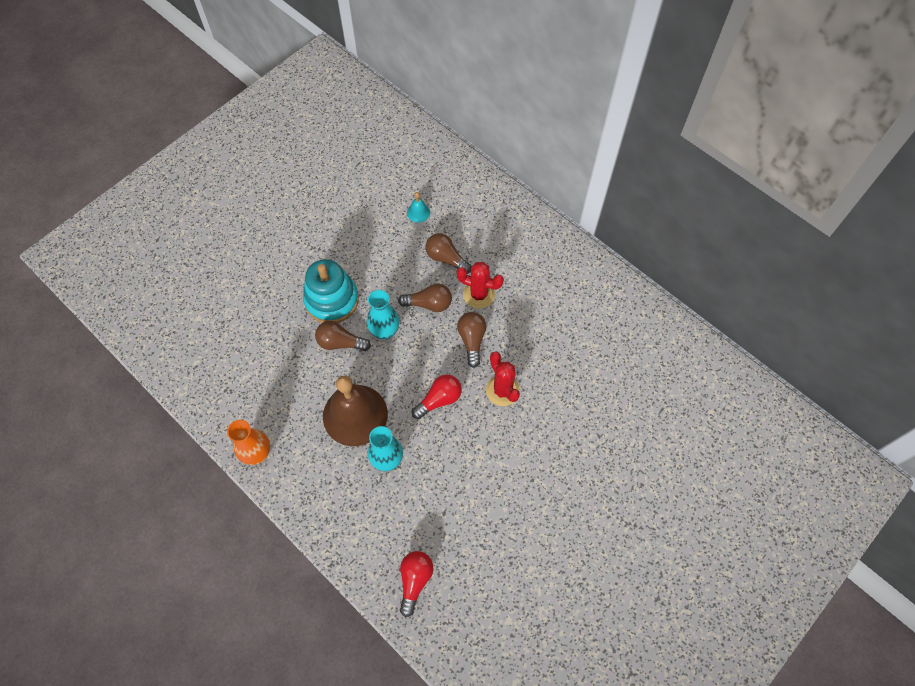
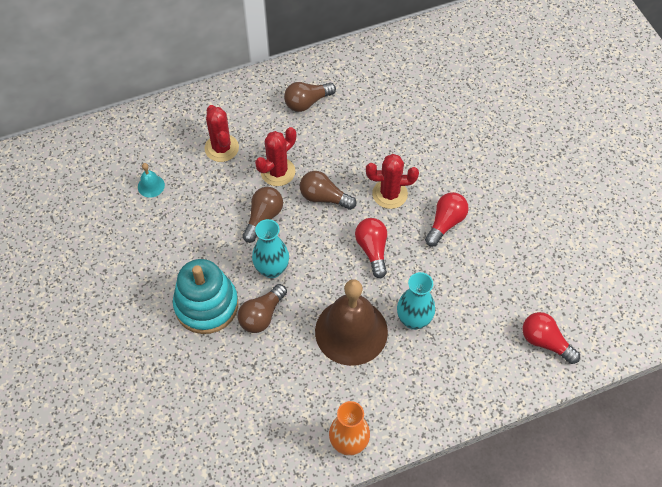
camera: 65 degrees left, 5 degrees down
brown light bulb [426,233,471,274] -> brown light bulb moved to [284,82,336,112]
none -> red cactus [205,105,239,162]
none -> red light bulb [425,192,469,247]

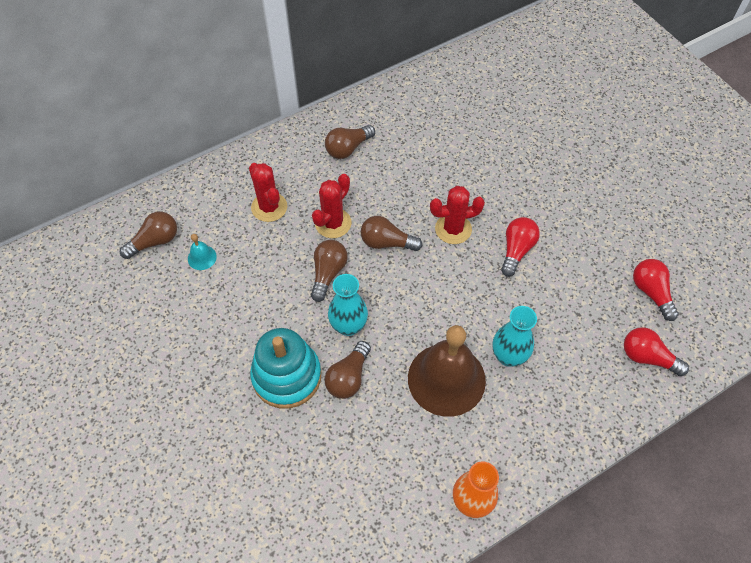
camera: 10 degrees left, 0 degrees up
red light bulb [355,218,387,278] -> red light bulb moved to [633,259,679,321]
none -> brown light bulb [120,211,177,259]

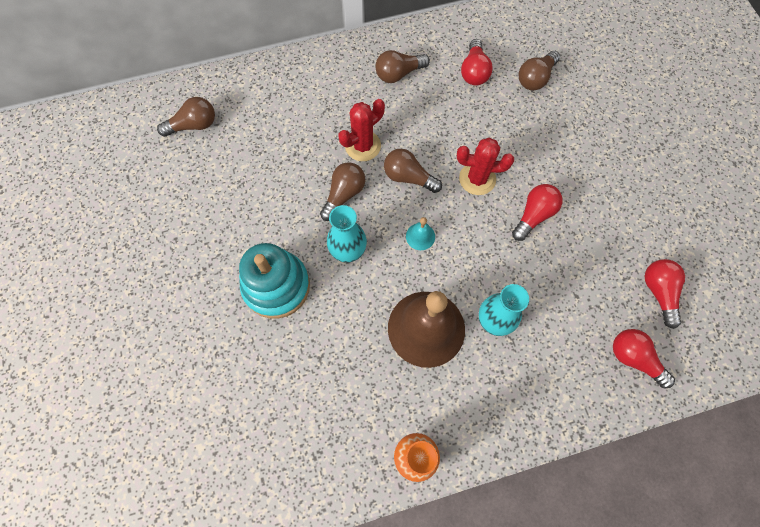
camera: 15 degrees right, 10 degrees up
turquoise bell [188,234,217,270] -> turquoise bell moved to [406,217,435,250]
red cactus [249,163,287,222] -> none
brown light bulb [324,341,371,399] -> brown light bulb moved to [519,51,560,91]
none -> red light bulb [461,39,492,86]

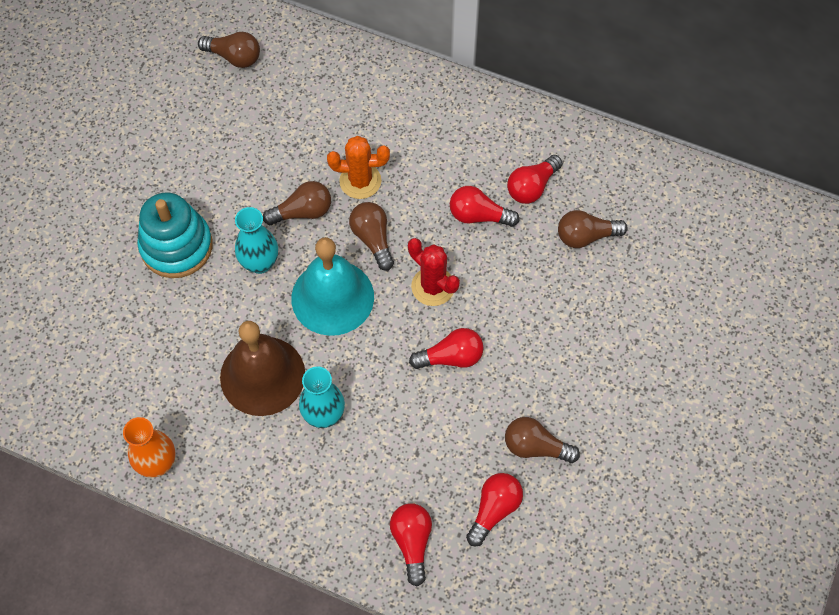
camera: 40 degrees right, 5 degrees down
red cactus [338,99,385,161] -> orange cactus [327,136,390,199]
brown light bulb [375,50,430,83] -> brown light bulb moved to [505,417,580,463]
turquoise bell [406,217,435,250] -> turquoise bell [291,237,374,336], size x2.47
none -> red light bulb [450,186,519,227]

